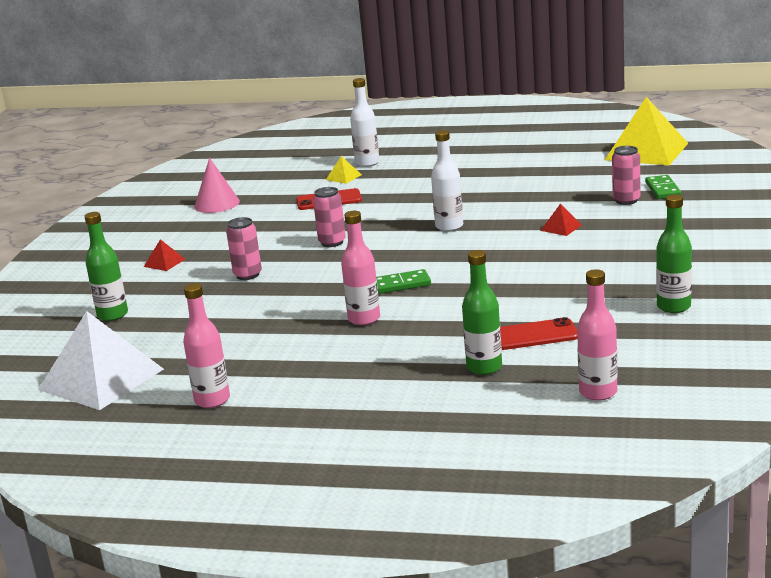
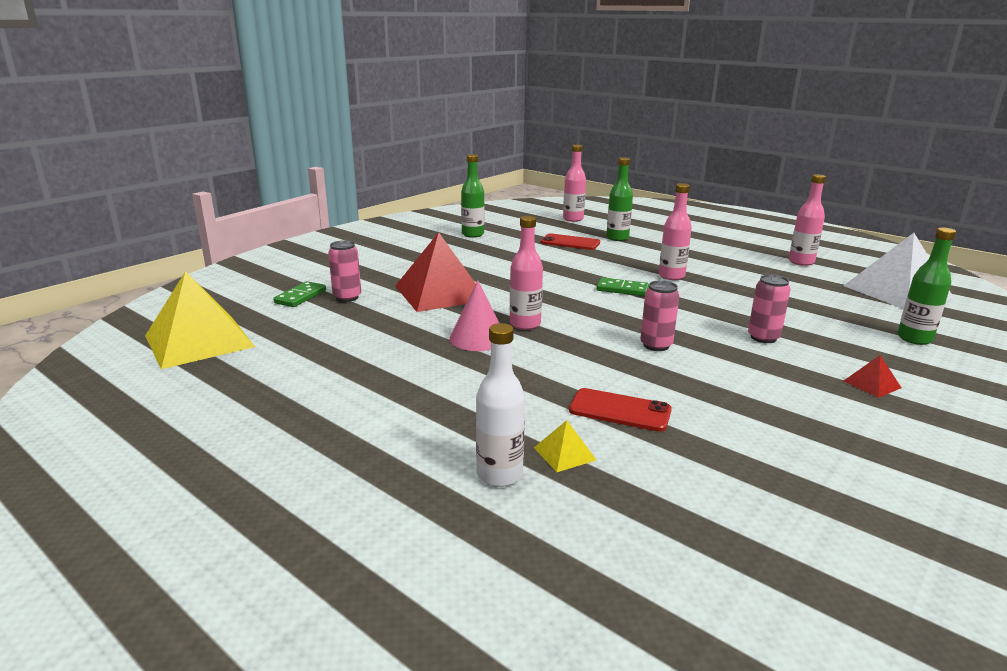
camera: 155 degrees left, 0 degrees up
pink cone [194,158,240,213] -> pink cone moved to [449,280,499,351]
white bottle [431,130,463,231] -> pink bottle [510,216,543,330]
red pyramid [540,204,582,236] -> red pyramid [395,232,476,312], size x2.47

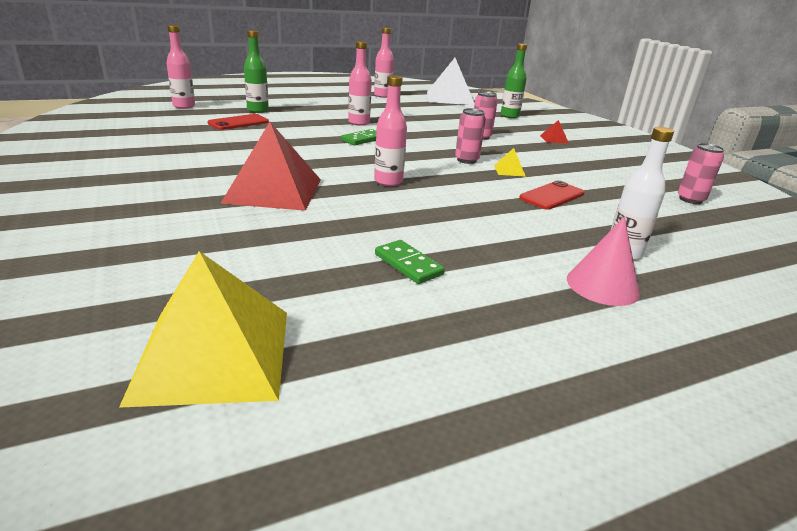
camera: 65 degrees left, 5 degrees up
green domino [273,281,326,307] -> green domino moved to [375,240,445,284]
pink can [328,240,361,302] -> pink can moved to [678,143,724,204]
pink cone [449,280,499,351] -> pink cone moved to [567,217,640,306]
green bottle [461,154,484,238] -> none
yellow pyramid [534,420,596,472] -> yellow pyramid moved to [494,148,526,177]

